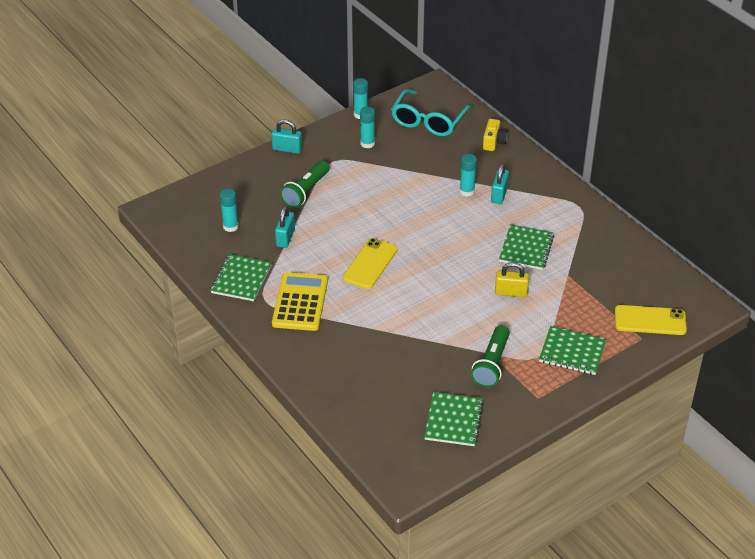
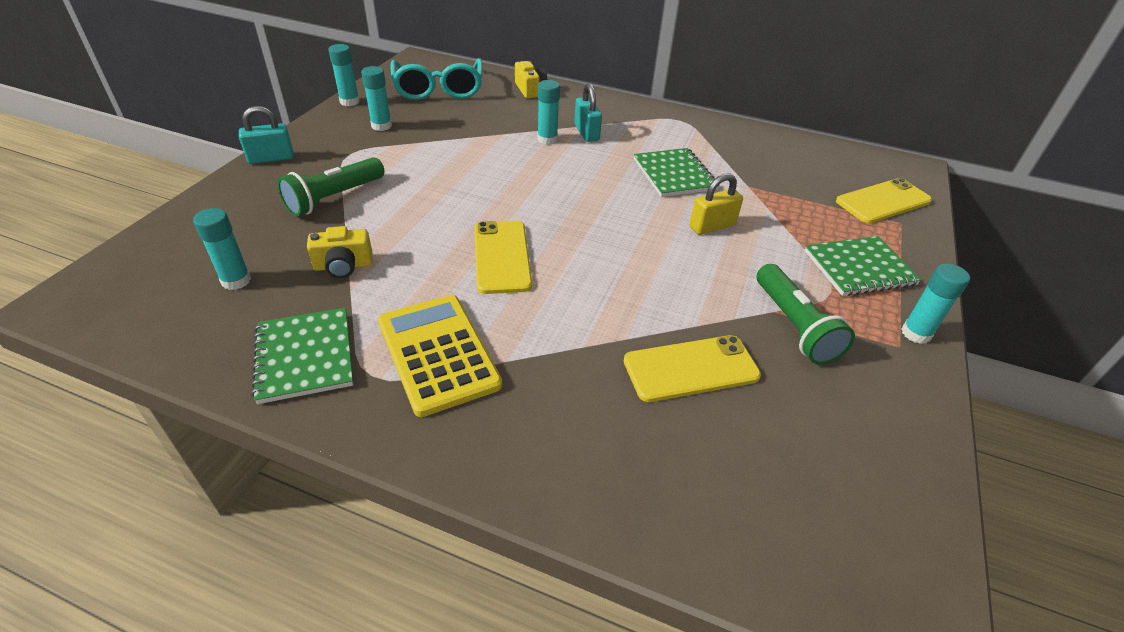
camera: 35 degrees left, 0 degrees up
turquoise padlock [275,206,295,248] -> yellow camera [307,226,373,278]
green flashlight [280,160,330,208] -> green flashlight turned 45 degrees clockwise [277,157,384,216]
green notebook [424,392,484,446] -> none
none -> yellow phone [624,335,761,402]
none -> turquoise glue stick [902,263,970,344]

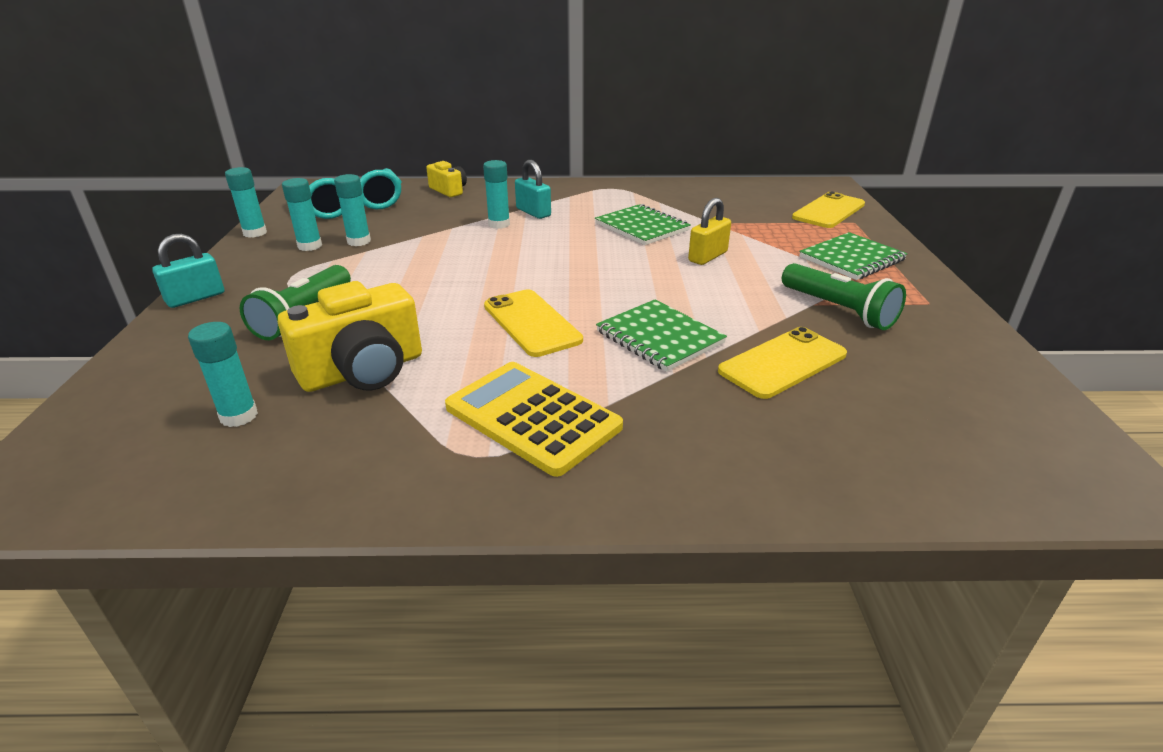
camera: 20 degrees left, 10 degrees down
green notebook [251,308,353,404] -> green notebook moved to [596,300,727,372]
yellow camera [307,226,373,278] -> yellow camera [278,281,422,392], size x1.79
turquoise glue stick [902,263,970,344] -> turquoise glue stick moved to [334,174,371,246]

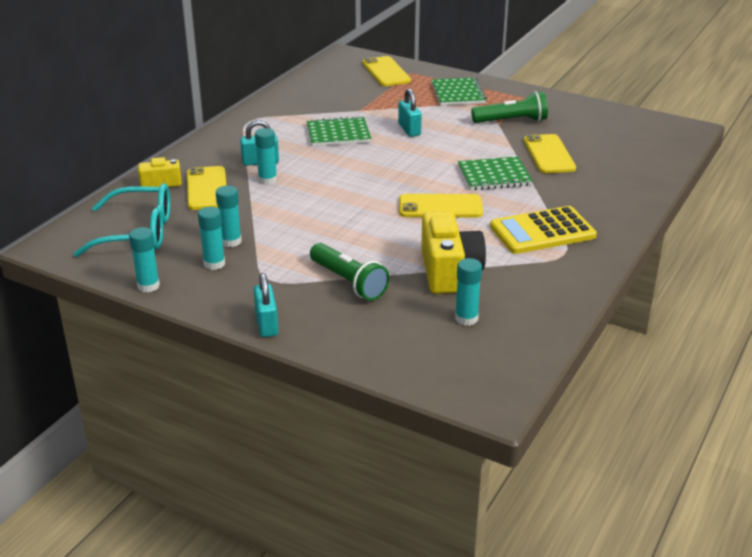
camera: 60 degrees left, 0 degrees up
yellow padlock [688,198,731,265] -> turquoise padlock [398,88,422,137]
none -> yellow phone [187,166,226,210]

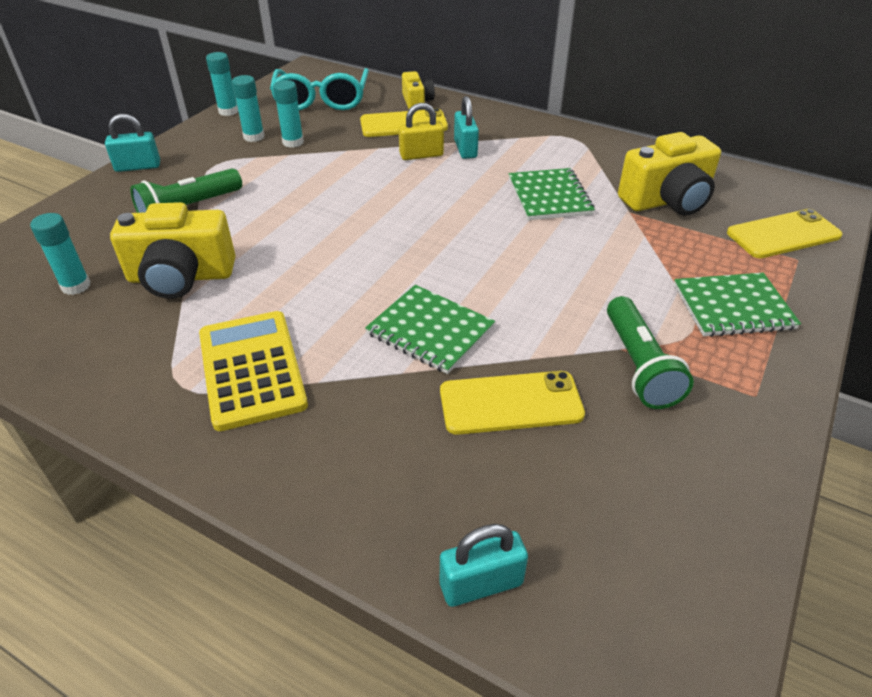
camera: 90 degrees right, 10 degrees up
turquoise glue stick [255,128,277,185] -> yellow padlock [399,103,444,160]
turquoise padlock [398,88,422,137] -> turquoise padlock moved to [440,524,528,607]
yellow phone [399,194,483,217] -> none
green notebook [458,156,533,190] -> green notebook turned 45 degrees counterclockwise [365,285,495,374]
none -> yellow camera [618,132,721,216]

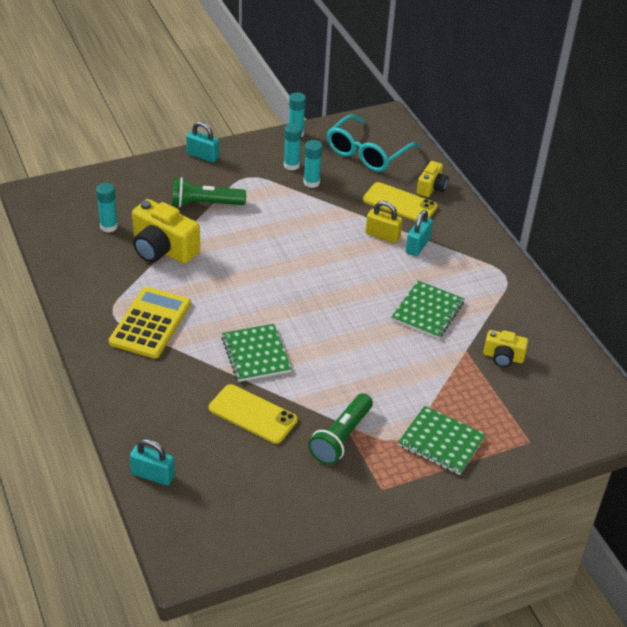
camera: 35 degrees right, 0 degrees up
yellow camera [618,132,721,216] -> yellow camera [483,330,528,367], size x0.56
yellow phone [727,209,842,258] -> none

